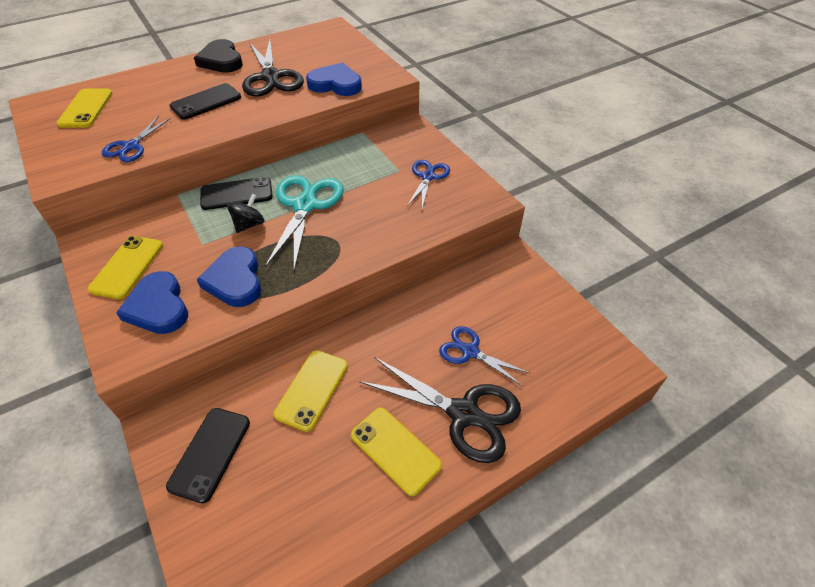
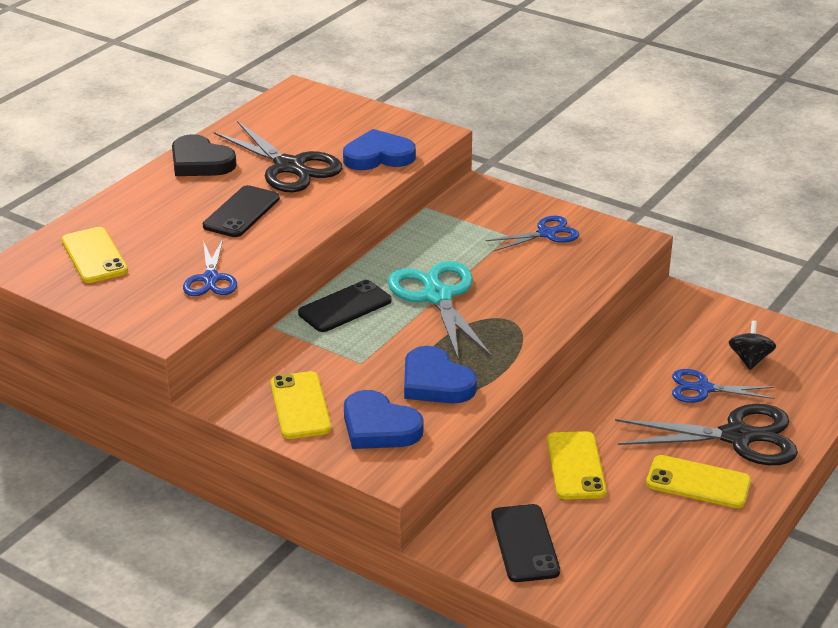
camera: 25 degrees left, 15 degrees down
black spinning top [227,194,265,233] -> black spinning top moved to [729,320,776,370]
blue scissors [407,160,450,209] -> blue scissors turned 75 degrees clockwise [486,216,579,251]

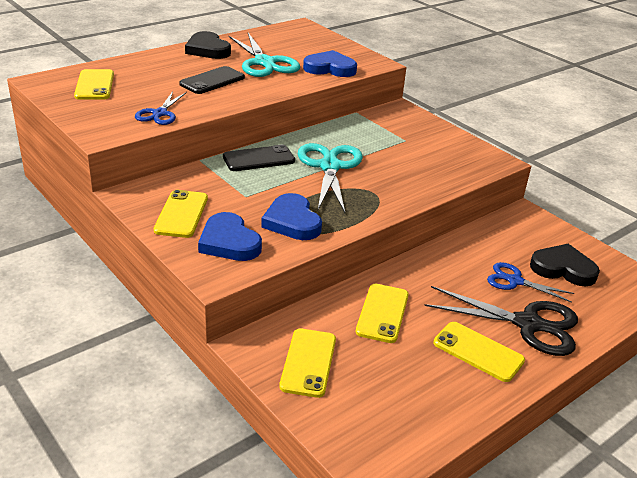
camera: 15 degrees right, 0 degrees up
black scissors [214,121,342,192] -> turquoise scissors [228,33,300,77]
blue scissors [486,216,579,251] -> none
black phone [491,504,560,582] -> yellow phone [279,328,336,398]
black spinning top [729,320,776,370] -> black heart [530,244,600,287]

